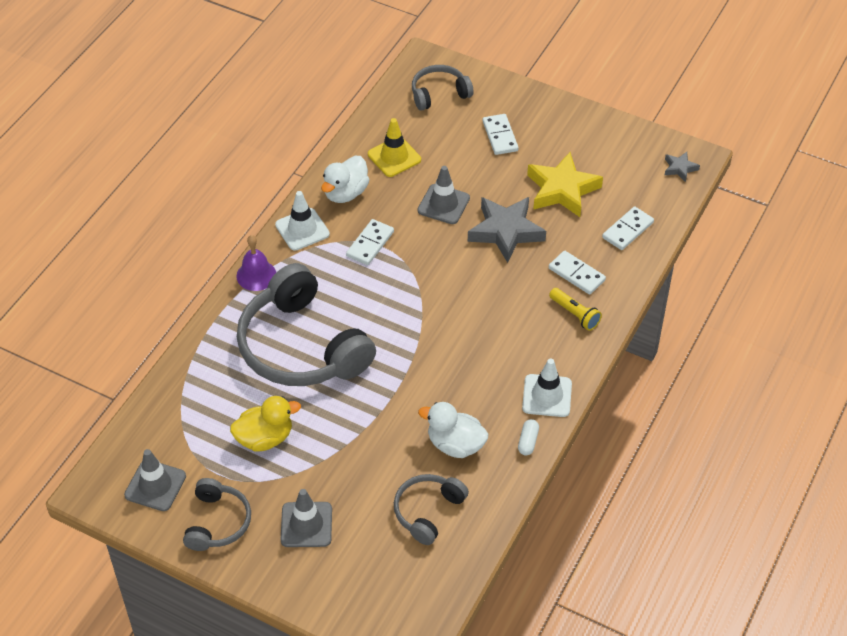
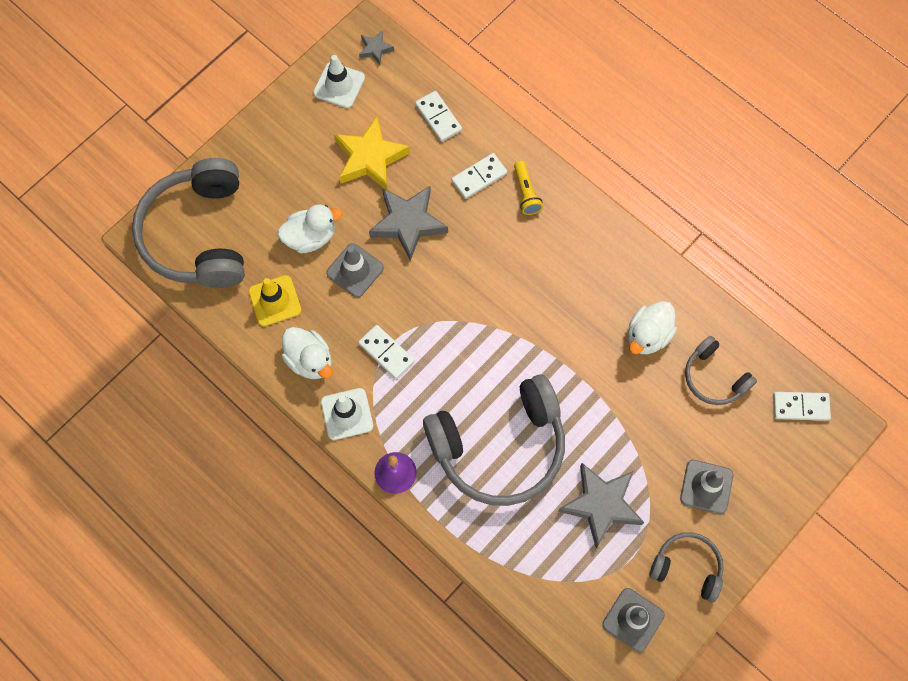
camera: 75 degrees left, 20 degrees up
yellow duck [230,396,301,452] -> grey star [558,463,644,548]
grey headphones [412,65,473,111] -> grey headphones [132,158,245,288], size x1.98
white domino [483,114,519,155] -> white domino moved to [773,392,831,421]
white capsule [518,419,539,455] -> none
white traffic cone [522,359,572,417] -> white traffic cone moved to [313,55,365,108]
yellow flashlight [549,288,602,331] -> yellow flashlight turned 105 degrees clockwise [514,161,543,215]
none -> white duck [278,204,343,253]

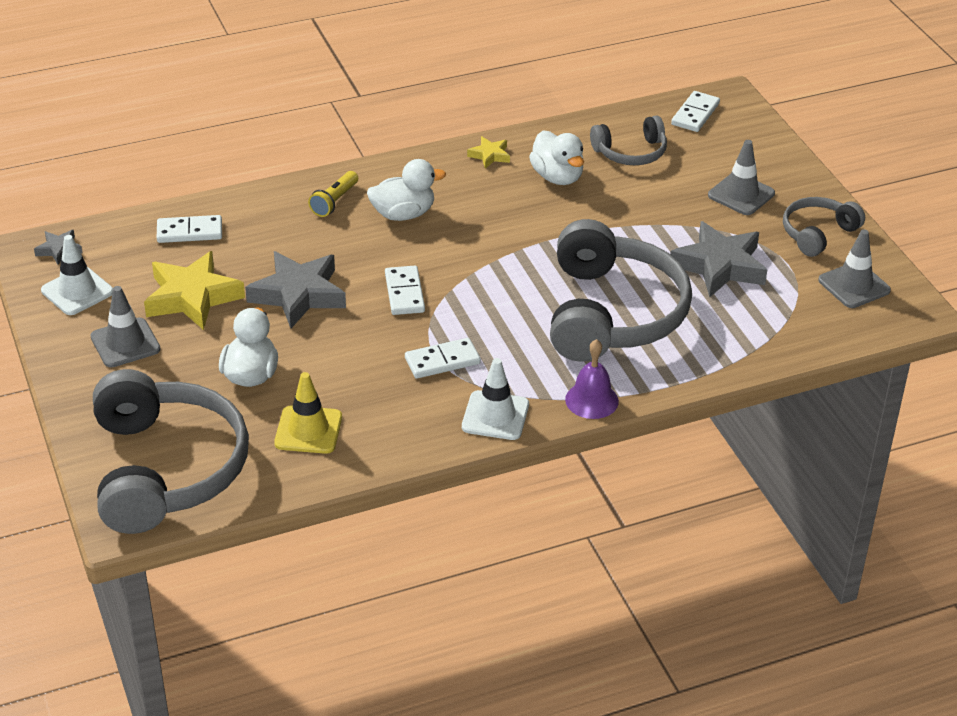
camera: 65 degrees left, 30 degrees down
grey headphones [132,158,245,288] -> grey headphones turned 120 degrees counterclockwise [93,369,249,534]
white duck [281,327,332,379] -> white duck moved to [367,159,446,221]
grey traffic cone [326,243,384,297] -> grey traffic cone moved to [91,286,161,368]
white domino [452,153,507,199] -> white domino moved to [385,266,425,315]
yellow flashlight [514,161,543,215] -> yellow flashlight turned 105 degrees clockwise [308,171,358,217]
none -> yellow star [467,136,510,169]

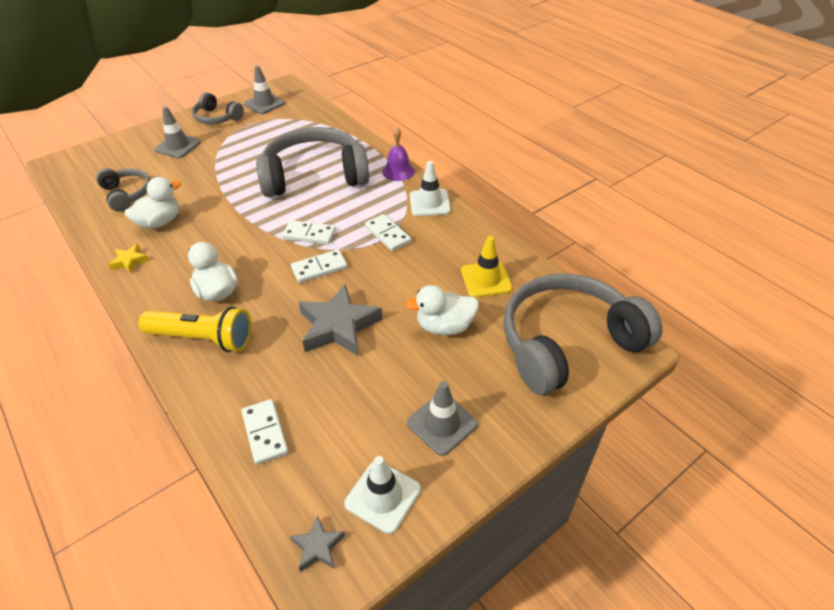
camera: 105 degrees left, 5 degrees up
yellow star [144,251,245,330] -> none
yellow flashlight [308,171,358,217] -> yellow flashlight [139,307,252,352], size x1.76
grey star [670,221,767,297] -> none
white domino [671,91,720,132] -> white domino moved to [282,220,336,244]

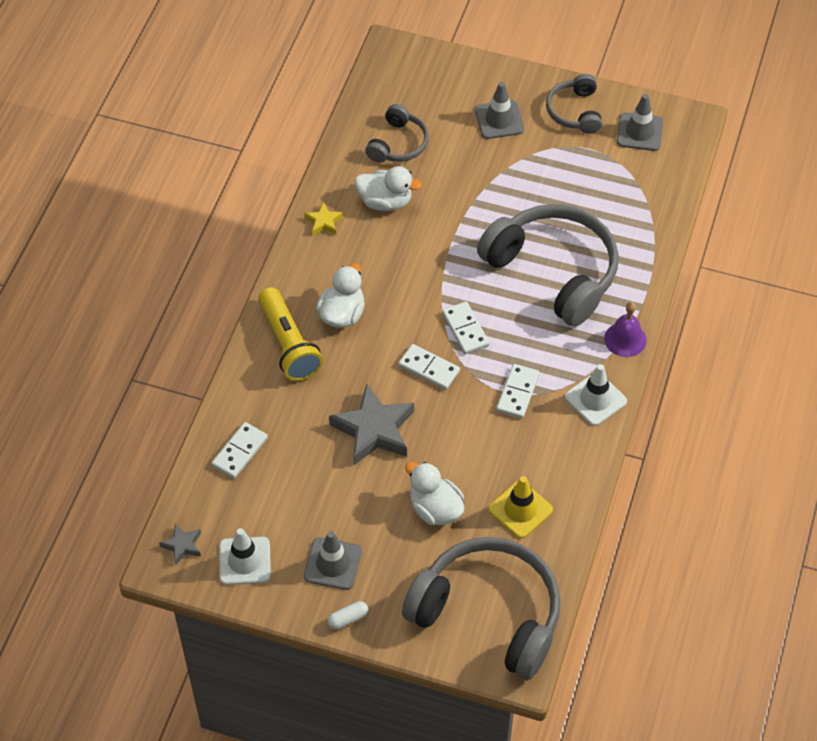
camera: 55 degrees right, 10 degrees up
none -> white capsule [328,601,368,630]

